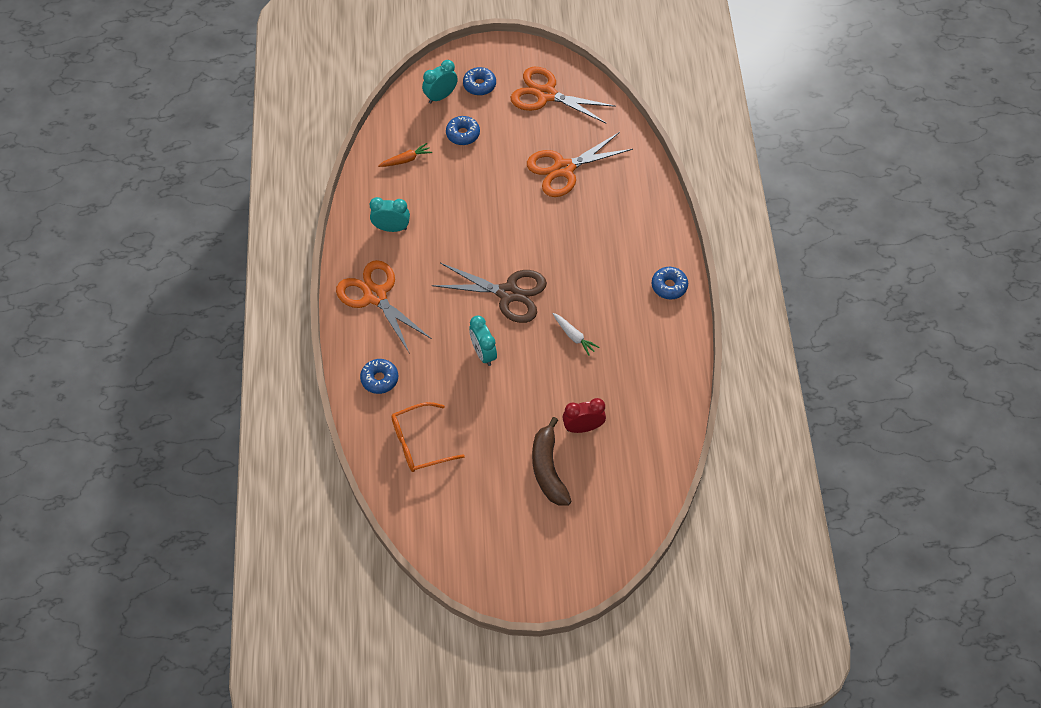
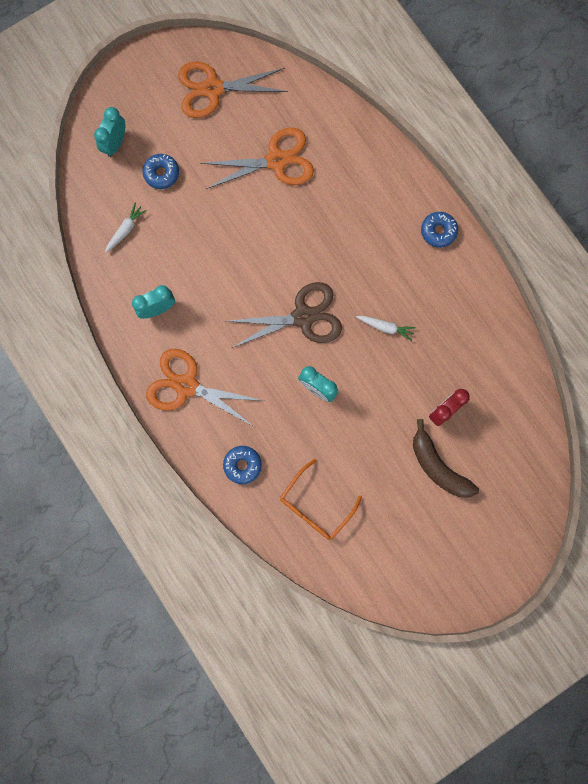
camera: 30 degrees left, 20 degrees up
orange carrot [378,143,432,167] -> white carrot [105,203,147,253]
blue donut [463,67,496,96] -> none
orange scissors [527,132,633,197] -> orange scissors turned 135 degrees counterclockwise [200,128,314,189]

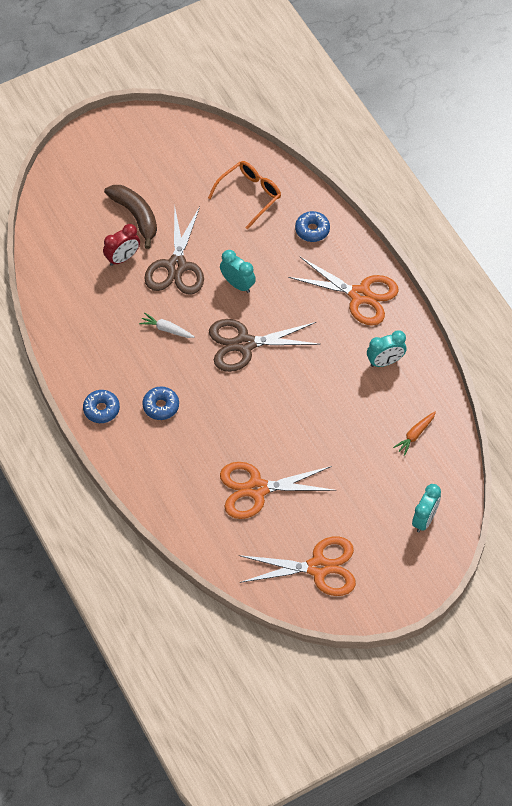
camera: 175 degrees left, 20 degrees down
white carrot [105,203,147,253] -> orange carrot [393,412,436,456]
blue donut [143,154,179,189] -> blue donut moved to [142,387,179,420]
none -> brown scissors [144,204,204,295]

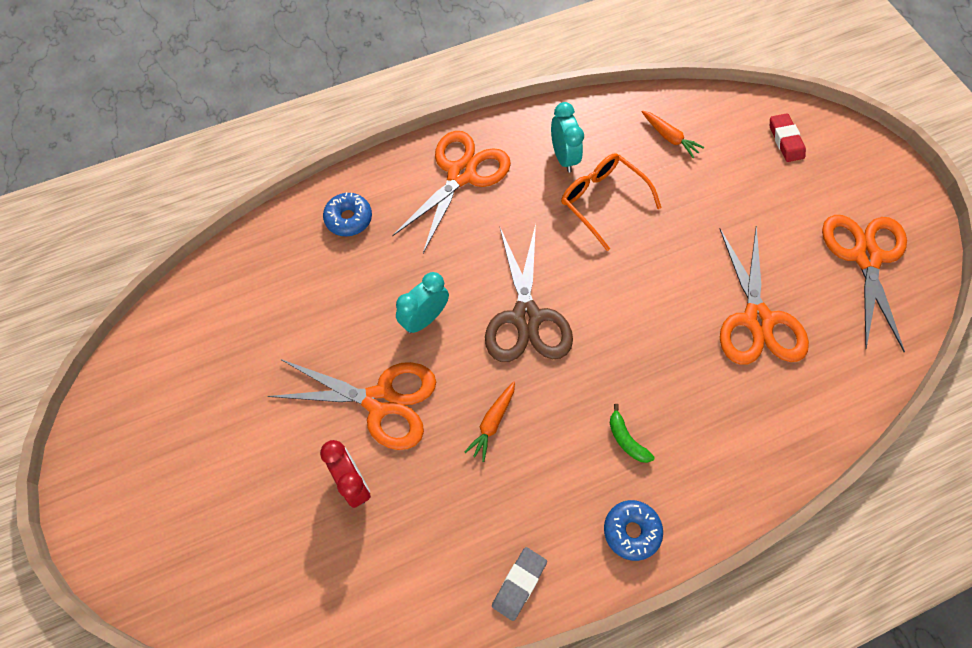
camera: 85 degrees left, 5 degrees up
brown banana [104,185,157,249] -> none
white carrot [139,313,194,338] -> orange carrot [465,382,515,462]
blue donut [142,387,179,420] -> green banana [610,404,655,463]
brown scissors [144,204,204,295] -> orange scissors [267,359,436,450]
orange glasses [208,161,281,230] -> orange glasses moved to [561,153,662,251]
turquoise clock [412,484,441,532] -> red eraser [770,113,806,162]
none -> grey eraser [492,547,547,621]

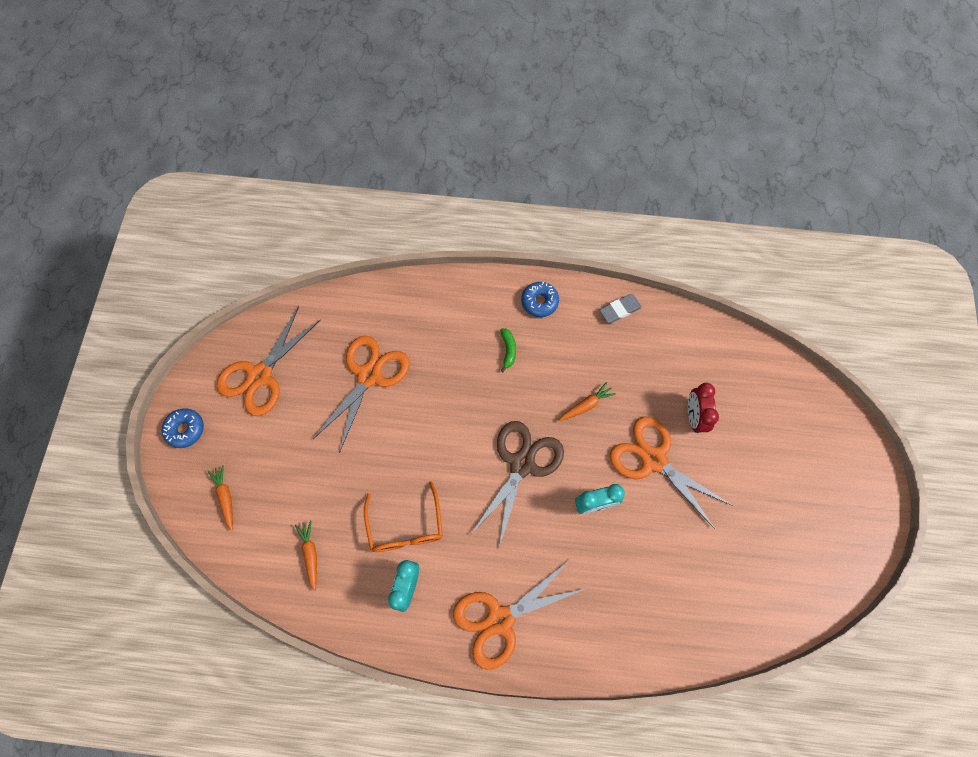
camera: 150 degrees left, 5 degrees up
blue donut [323,192,372,236] -> blue donut moved to [162,408,204,448]
red eraser [770,113,806,162] -> orange carrot [208,465,233,531]

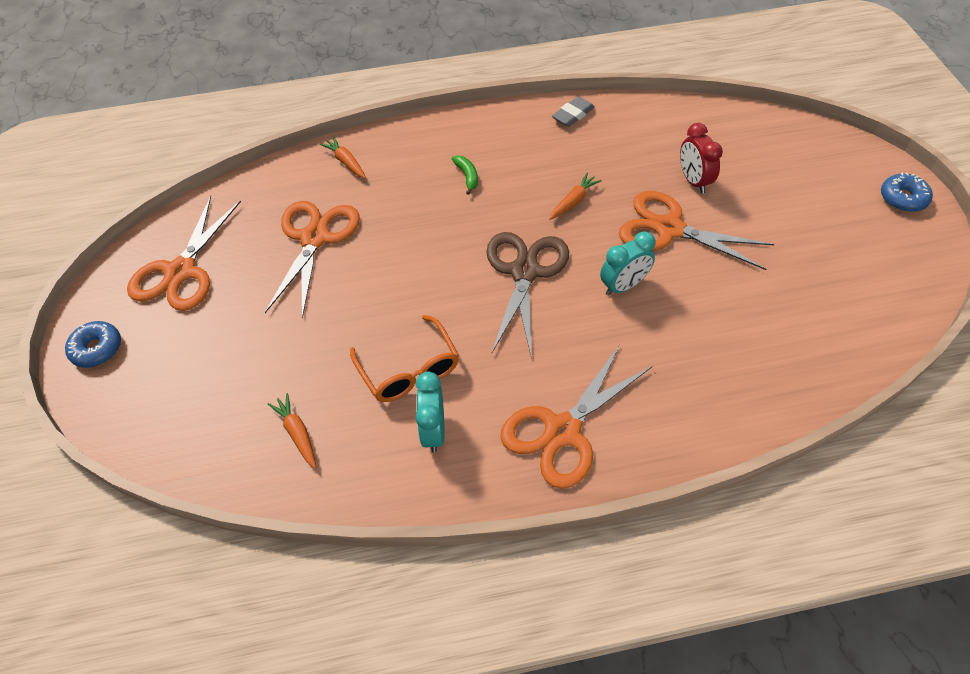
camera: 15 degrees left, 15 degrees down
orange carrot [208,465,233,531] -> orange carrot moved to [320,137,366,178]
blue donut [521,282,559,317] -> blue donut moved to [881,172,933,212]

